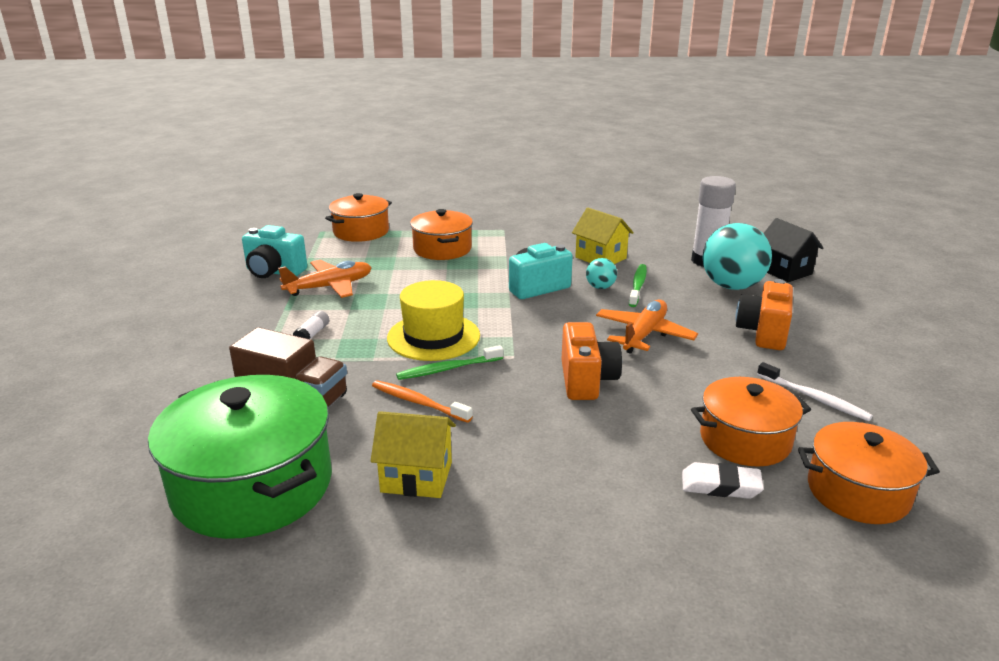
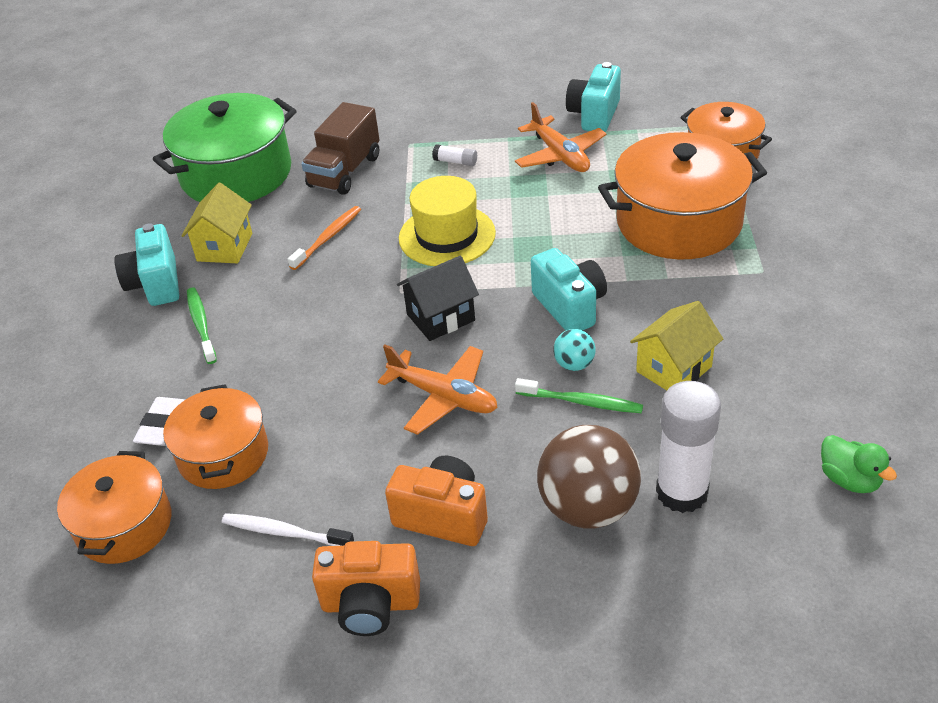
camera: 95 degrees right, 15 degrees up
green toothbrush [396,345,503,380] -> green toothbrush moved to [187,288,217,364]
orange pot [410,209,473,260] -> orange pot [598,132,767,260], size x1.62
orange camera [561,322,622,400] -> orange camera moved to [312,541,420,636]
turquoise ball [703,223,772,290] -> brown ball [537,425,641,528]
white toothbrush [757,362,873,421] -> white toothbrush turned 60 degrees clockwise [222,513,354,546]
black house [763,218,823,282] -> black house moved to [397,255,479,341]
none -> turquoise camera [114,223,179,306]
none -> green duck [821,435,897,493]

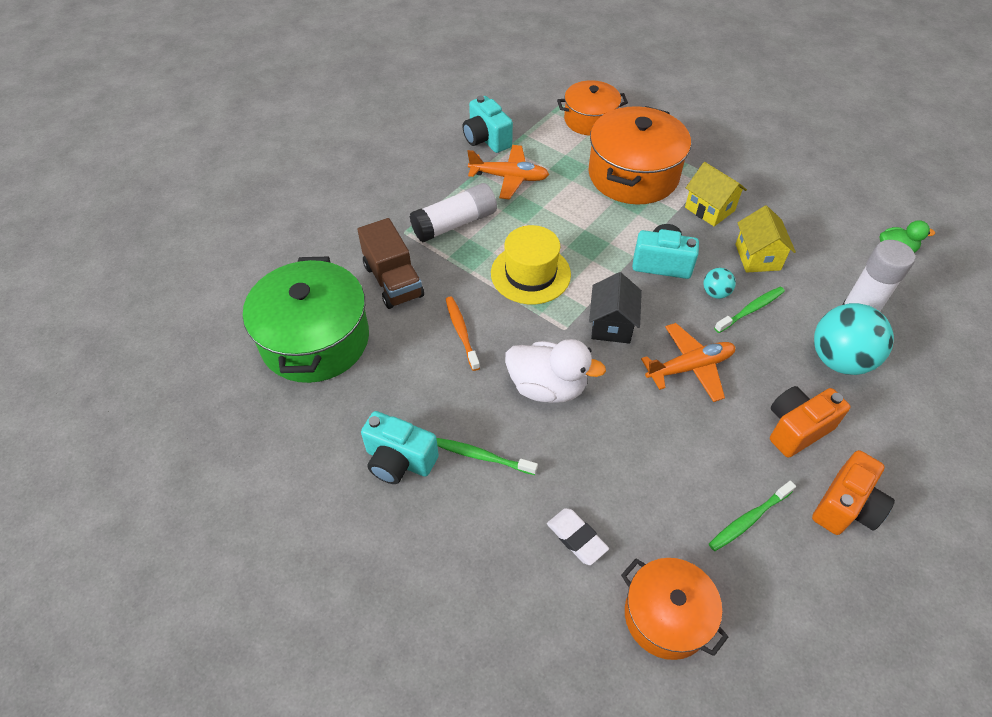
camera: 55 degrees left, 10 degrees up
orange pot [163,384,268,489] -> none
yellow house [181,183,252,263] -> yellow house moved to [685,162,747,226]
white toothbrush [222,513,354,546] -> green toothbrush [709,481,796,551]
white glue stick [432,144,477,166] -> white glue stick [410,183,497,243], size x2.30
brown ball [537,425,641,528] -> turquoise ball [814,303,894,375]
none -> white duck [505,339,606,403]

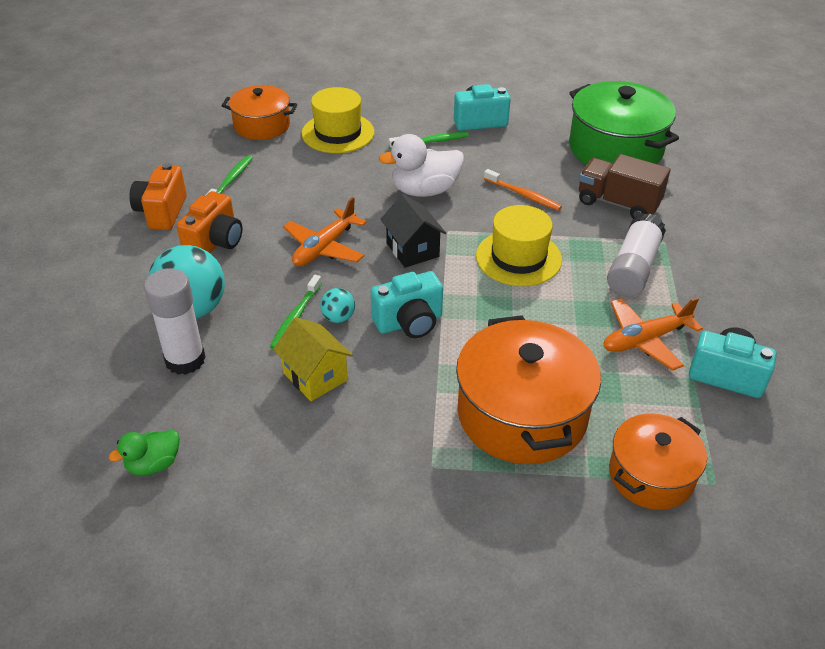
camera: 145 degrees right, 10 degrees down
white eraser [547,508,609,565] -> yellow hat [301,87,374,153]
yellow house [685,162,747,226] -> none

